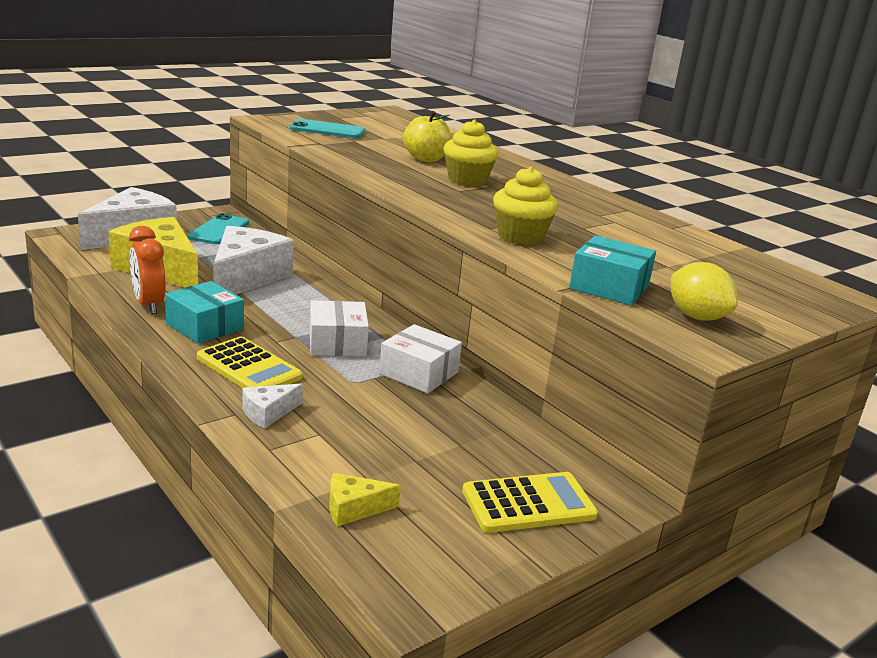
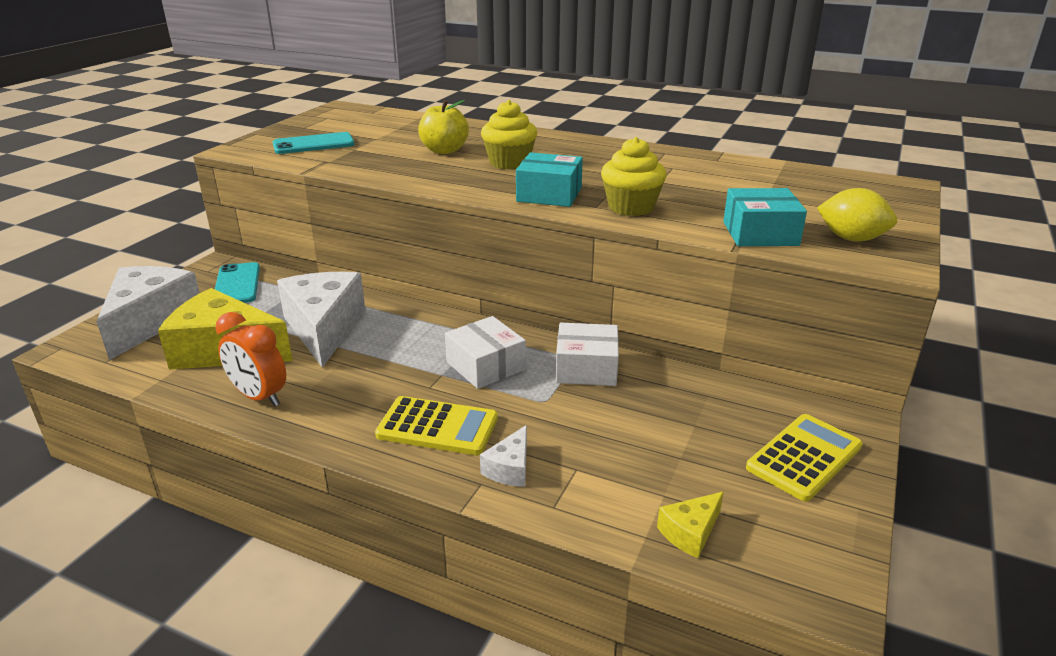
camera: 25 degrees left, 5 degrees up
turquoise box [165,281,244,344] -> turquoise box moved to [516,152,583,207]

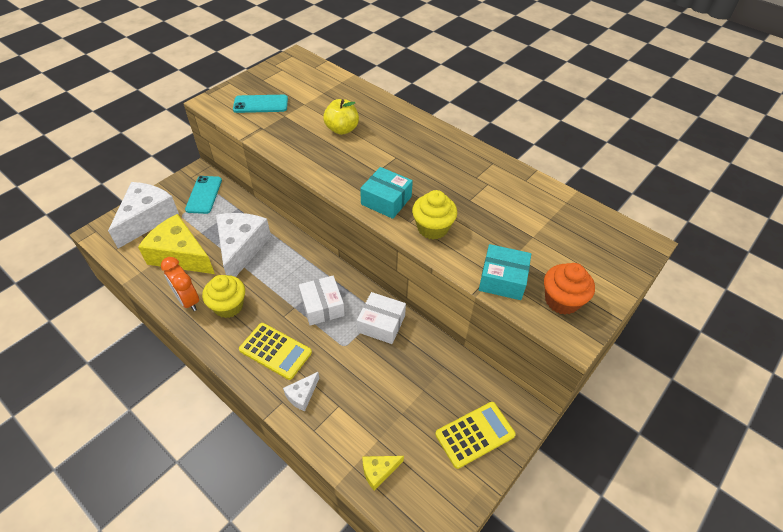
camera: 15 degrees right, 20 degrees up
yellow cupcake [481,100,537,169] -> yellow cupcake moved to [202,275,245,318]
yellow lemon [817,188,897,241] -> orange cupcake [544,263,595,315]

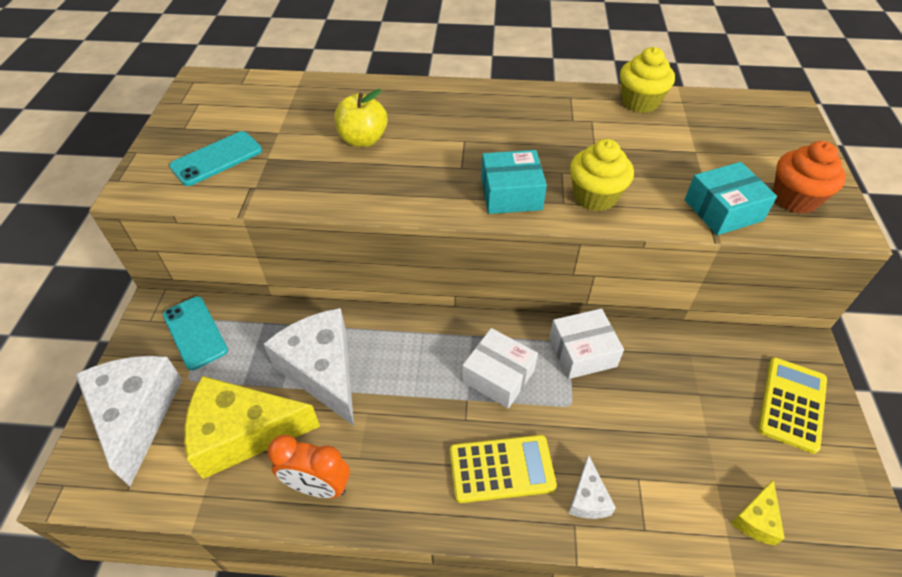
camera: 35 degrees left, 0 degrees up
yellow cupcake [202,275,245,318] -> yellow cupcake moved to [620,47,675,113]

